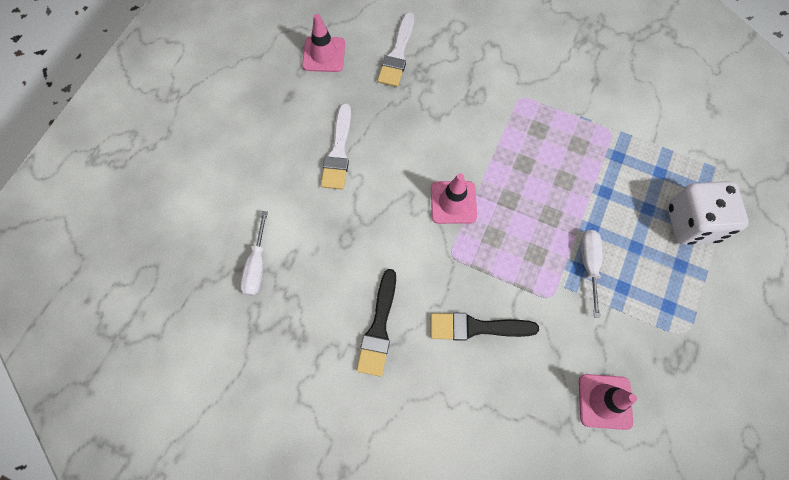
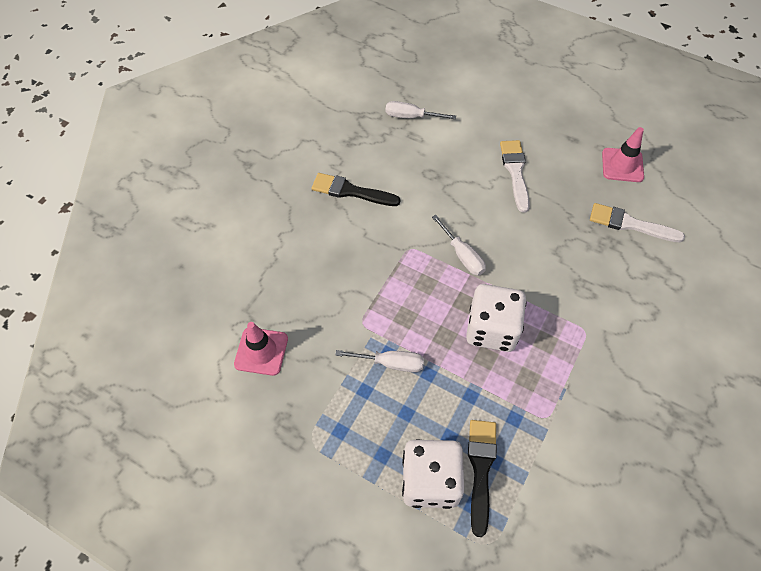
camera: 95 degrees right, 10 degrees down
white brush [321,103,351,190] -> white brush turned 75 degrees clockwise [500,140,530,213]
pink traffic cone [431,173,477,224] -> white screwdriver [432,215,486,276]
black brush [431,313,539,341] -> black brush moved to [468,420,497,537]
none -> white dice [466,284,526,352]

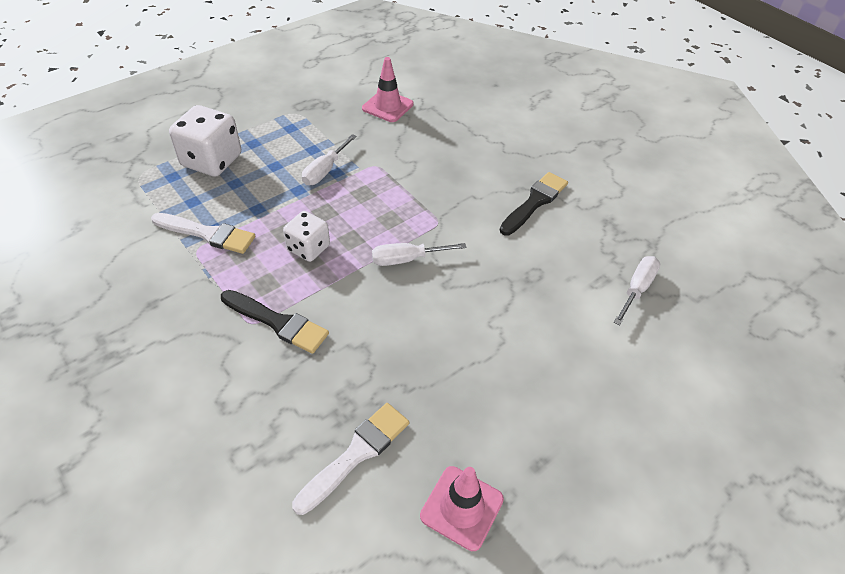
camera: 110 degrees right, 10 degrees down
white dice [466,284,526,352] -> white dice [283,211,330,262], size x0.62
black brush [468,420,497,537] -> black brush moved to [221,290,329,354]
white brush [500,140,530,213] -> white brush moved to [151,213,255,254]

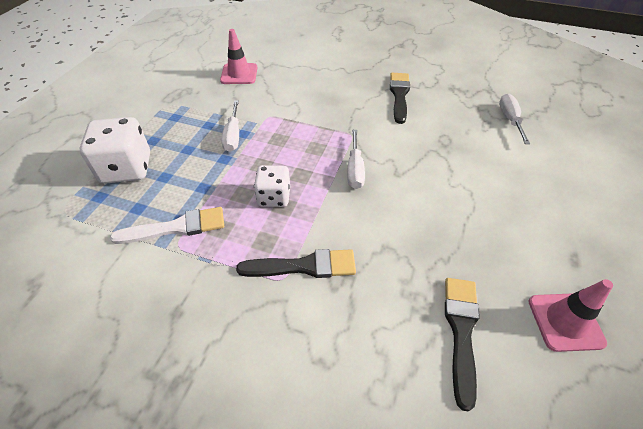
camera: 30 degrees left, 0 degrees up
white brush [292,403,409,515] -> black brush [445,278,480,411]
white screwdriver [372,243,467,266] -> white screwdriver turned 45 degrees counterclockwise [347,130,365,189]

